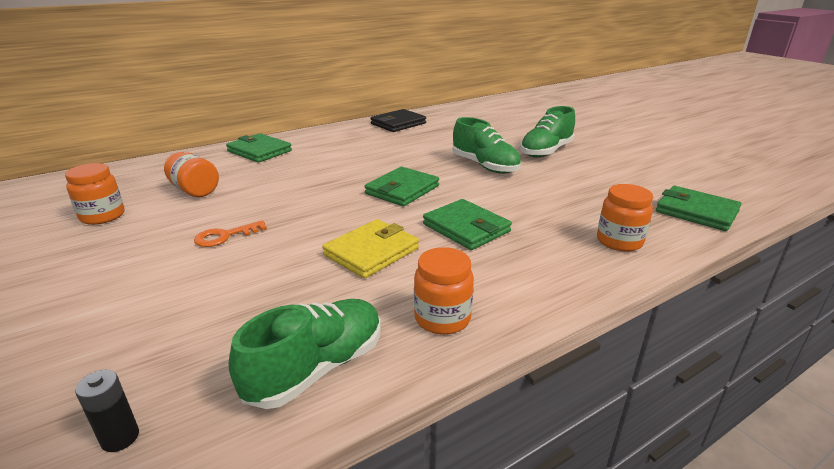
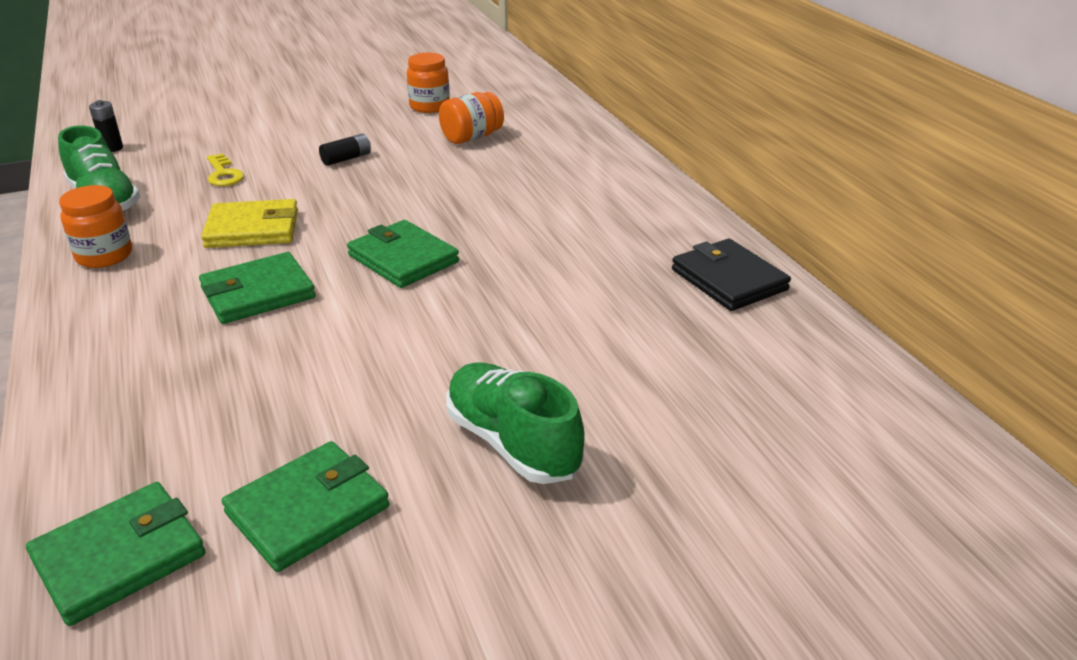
camera: 100 degrees right, 5 degrees up
orange key [194,220,267,247] -> black battery [319,134,371,166]
green wallet [226,133,292,163] -> green wallet moved to [222,441,390,572]
yellow wallet [322,219,419,278] -> yellow wallet turned 60 degrees counterclockwise [201,199,298,248]
green shoe [453,117,521,174] -> none
orange jar [597,184,653,252] -> none
none -> yellow key [207,154,244,186]

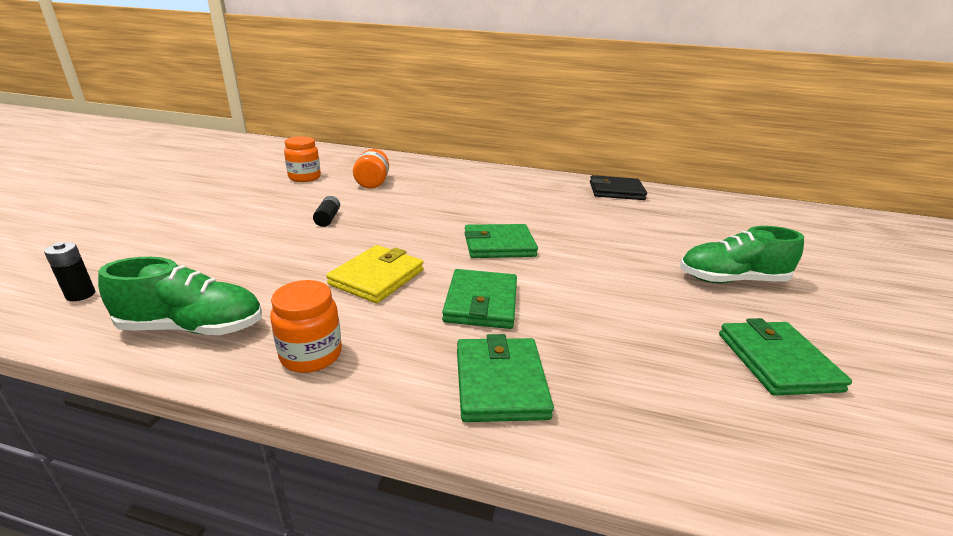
camera: 55 degrees left, 5 degrees down
green wallet [26,482,206,626] -> green wallet moved to [457,334,554,422]
yellow key [207,154,244,186] -> none

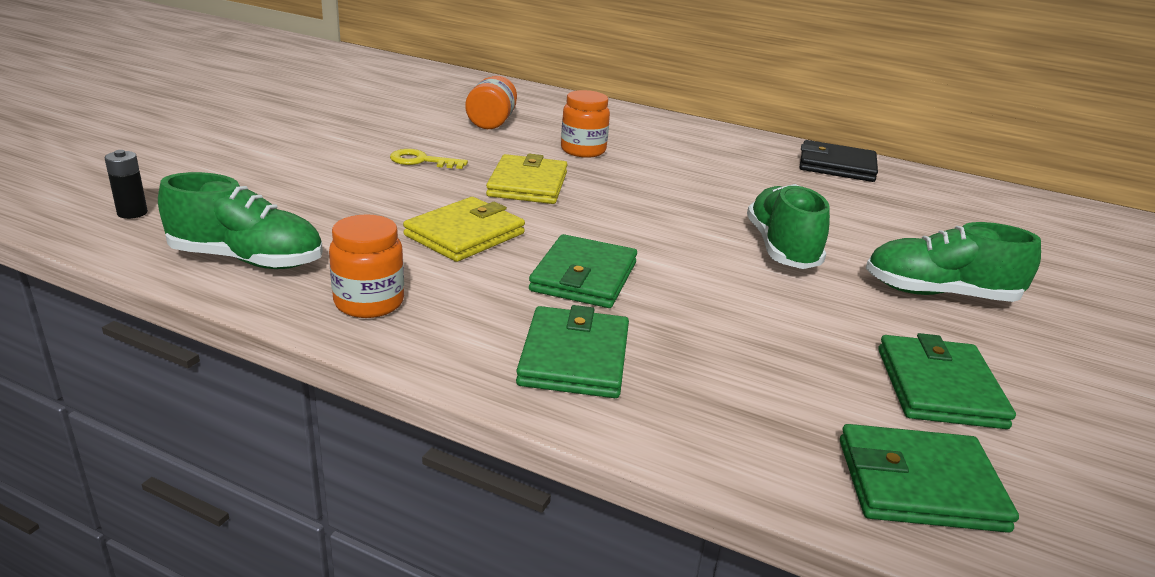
camera: 10 degrees right, 0 degrees up
orange jar [284,136,321,182] -> orange jar moved to [561,90,610,158]
black battery [313,196,340,227] -> yellow key [390,149,468,169]
green wallet [464,224,538,258] -> green wallet moved to [840,424,1019,533]
none -> yellow wallet [486,154,567,204]
none -> green shoe [747,184,830,269]

